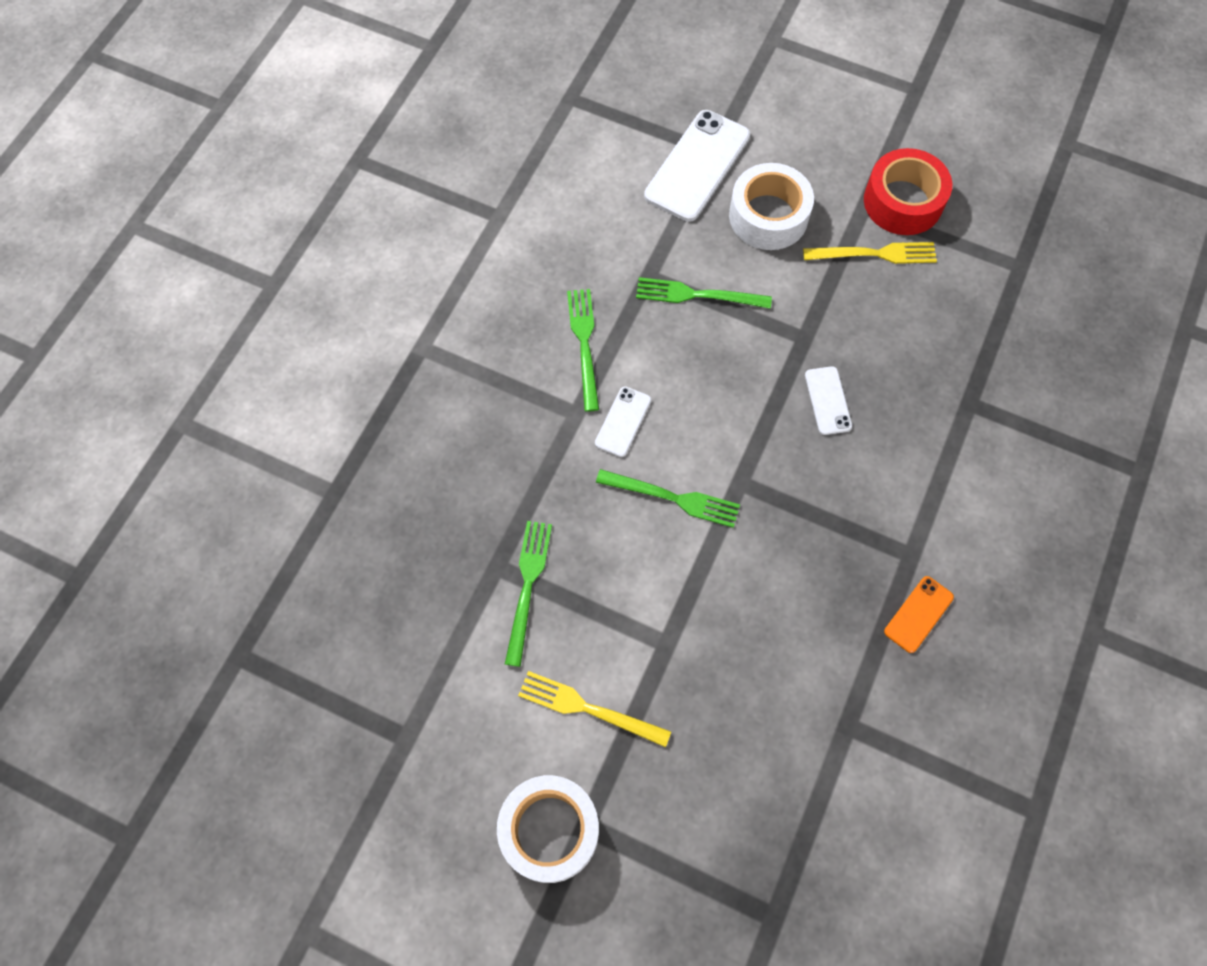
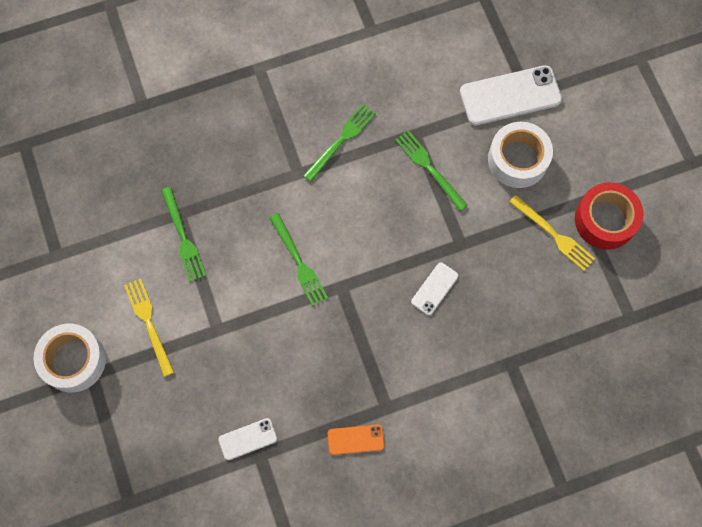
camera: 45 degrees right, 5 degrees up
green fork [505,521,552,667] -> green fork turned 105 degrees clockwise [161,187,206,282]
white phone [595,386,651,457] -> white phone moved to [218,418,277,460]

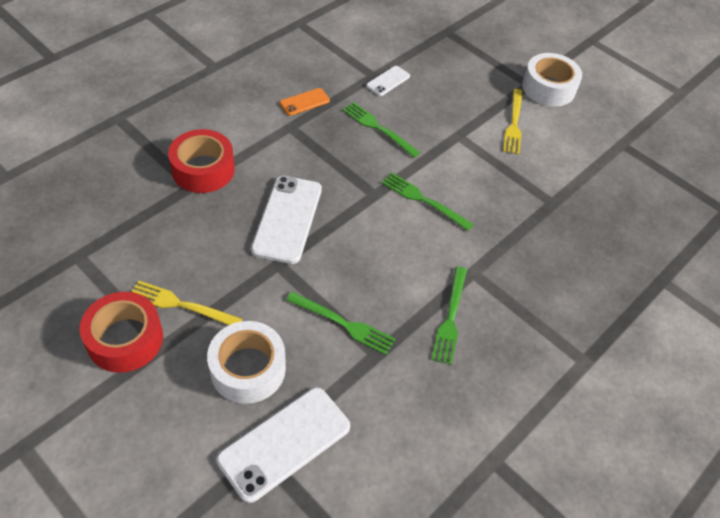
camera: 150 degrees right, 20 degrees down
yellow fork [124,278,174,377] -> yellow fork turned 60 degrees clockwise [503,89,523,155]
green fork [161,187,206,282] -> green fork moved to [343,102,420,158]
white phone [411,262,459,315] -> white phone [251,176,322,264], size x1.93
none -> red tape [168,129,235,193]

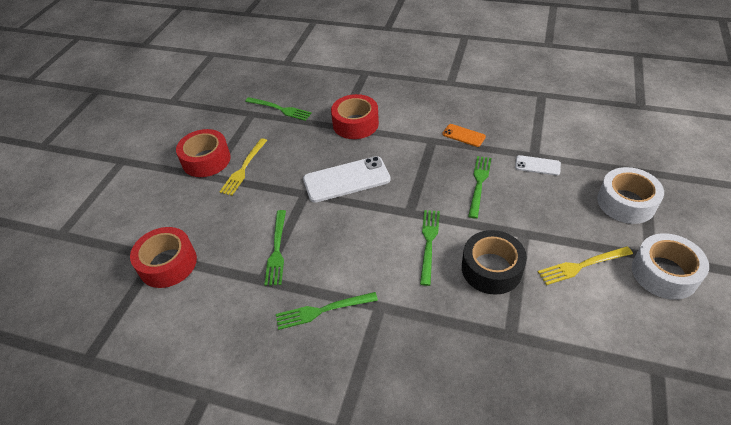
camera: 70 degrees right, 5 degrees down
yellow fork [132,281,242,325] -> yellow fork turned 150 degrees counterclockwise [219,138,267,196]
white tape [207,321,286,404] -> white tape moved to [597,167,664,224]
white phone [217,387,350,503] -> red tape [130,227,197,288]
none -> green fork [245,97,312,121]
none -> black tape [462,230,527,295]

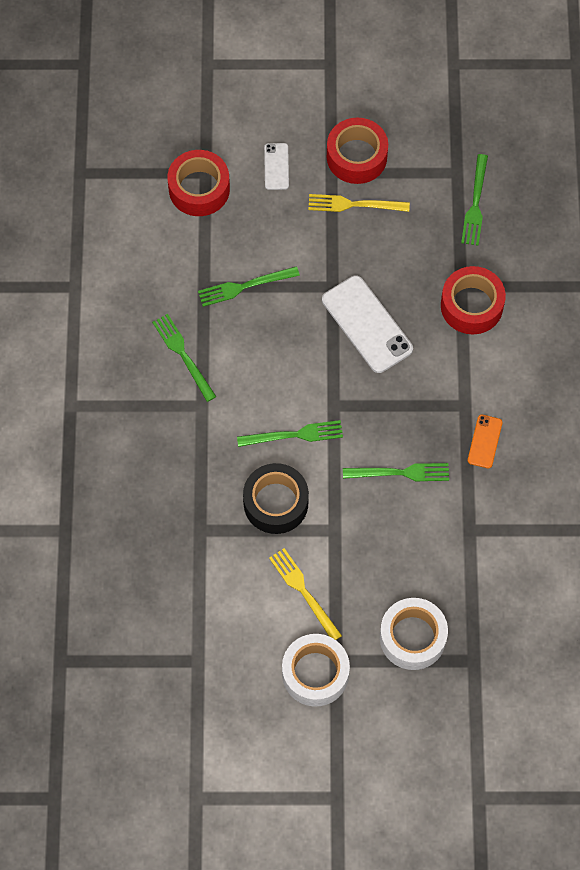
camera: 70 degrees right, 20 degrees up
white phone [515,155,561,176] -> white phone moved to [264,143,289,190]

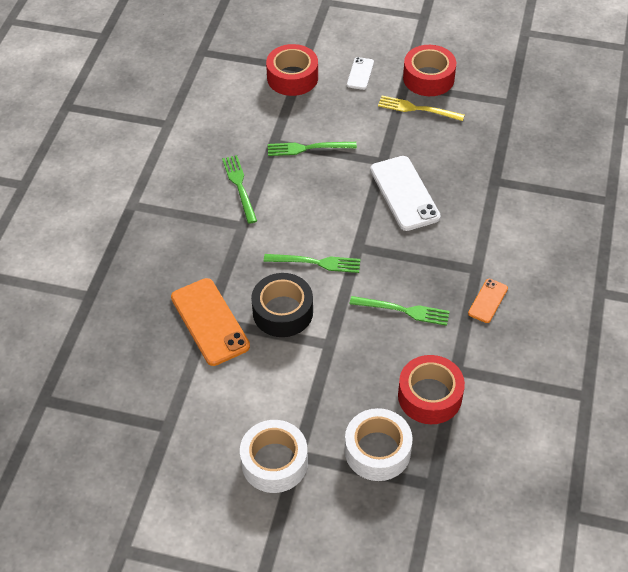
camera: 15 degrees right, 15 degrees down
yellow fork [269,548,342,640] -> none
red tape [441,266,506,334] -> red tape moved to [398,355,465,424]
green fork [461,154,488,246] -> none
none -> orange phone [171,278,250,366]

